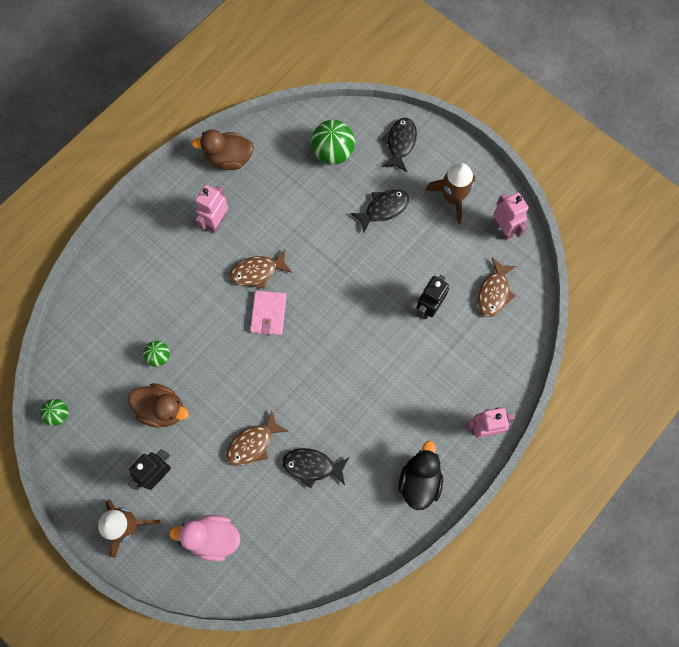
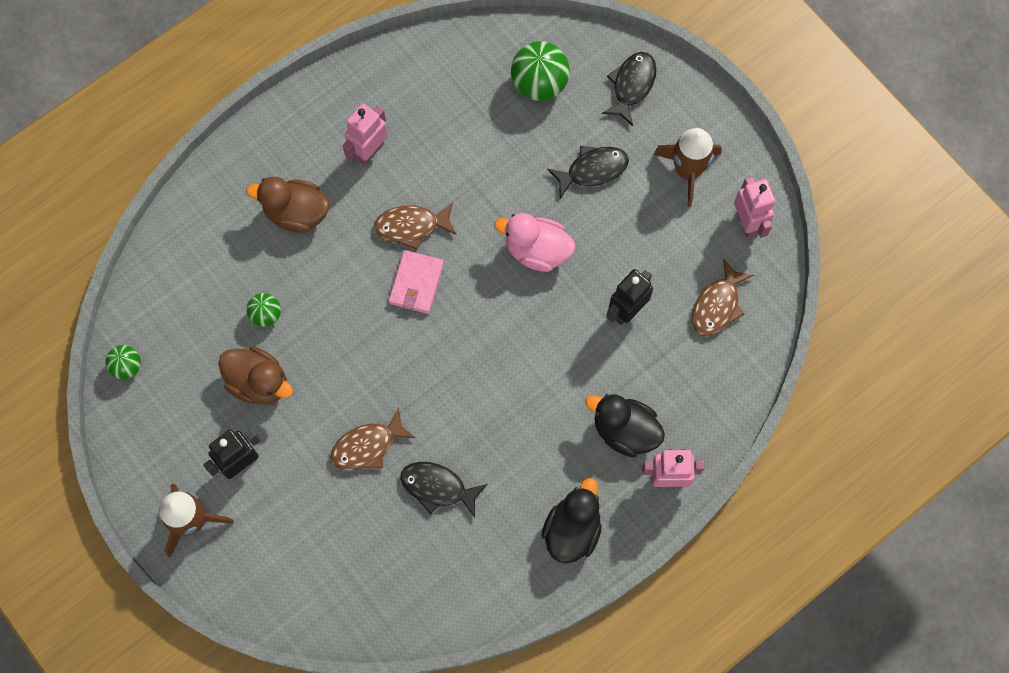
camera: 10 degrees right, 0 degrees up
pink duck [169,515,240,561] -> pink duck moved to [494,213,575,272]
brown duck [192,129,254,170] -> brown duck moved to [246,177,330,233]
none -> black duck [585,394,665,457]

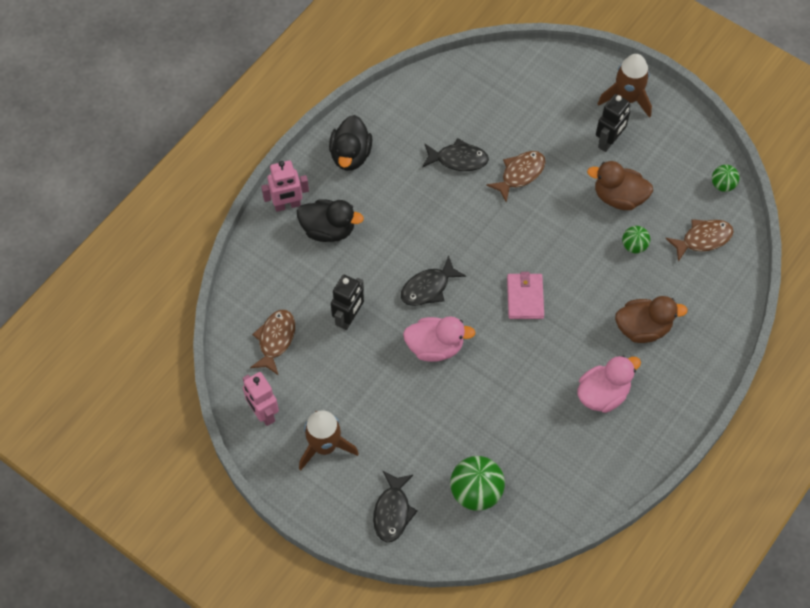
camera: 165 degrees right, 10 degrees down
pink robot [343,103,388,166] -> pink duck [577,355,641,413]
brown fish [374,203,457,250] -> brown fish moved to [665,219,734,262]
black fish [547,146,629,198] -> black fish moved to [401,256,466,306]

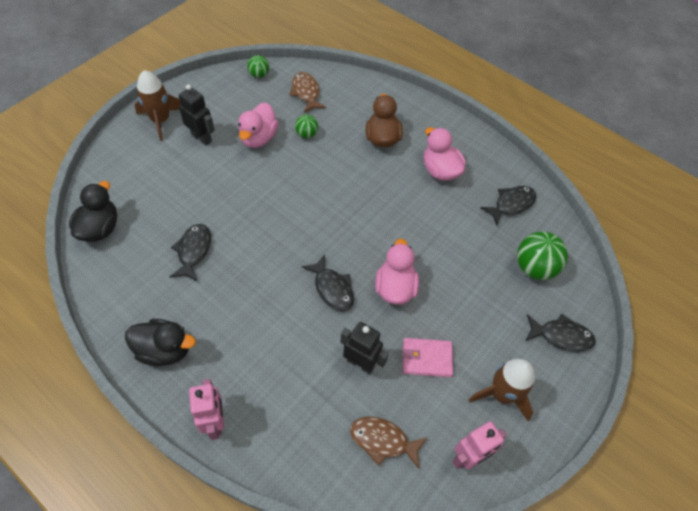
camera: 90 degrees left, 5 degrees down
black duck [297,199,364,242] -> black duck moved to [69,181,117,242]
brown fish [486,151,546,202] -> none
pink wallet [507,272,544,319] -> pink wallet moved to [402,338,453,377]
brown duck [587,161,653,210] -> pink duck [239,102,279,148]
none -> black fish [480,186,536,225]

